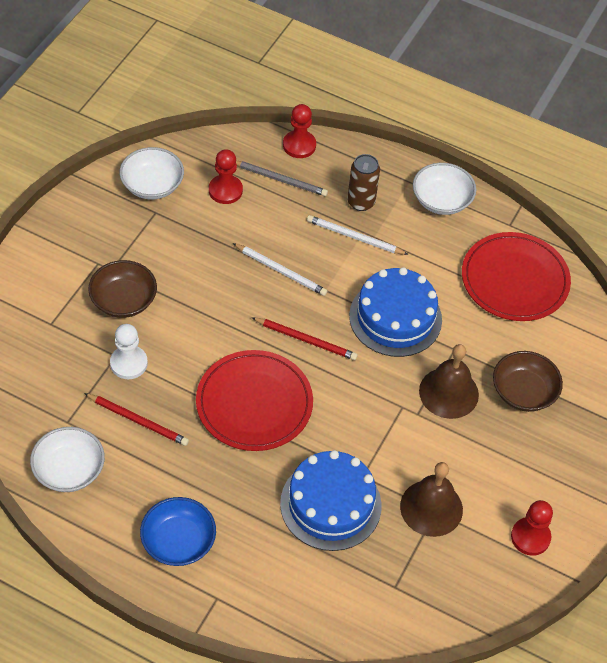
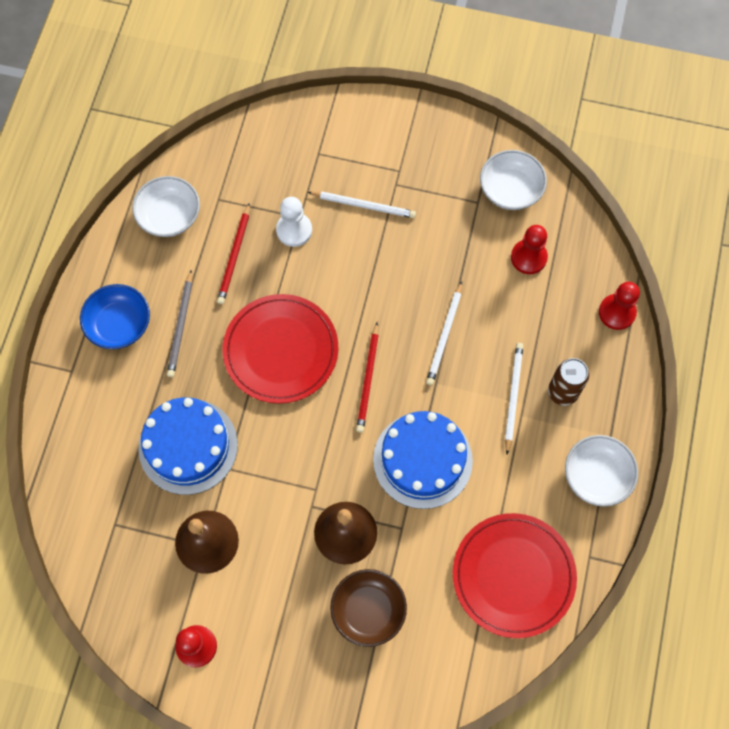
camera: 80 degrees right, 15 degrees up
brown bowl [88,260,157,318] -> white pencil [307,192,416,218]
grey pencil [236,161,328,196] -> grey pencil moved to [167,270,192,377]

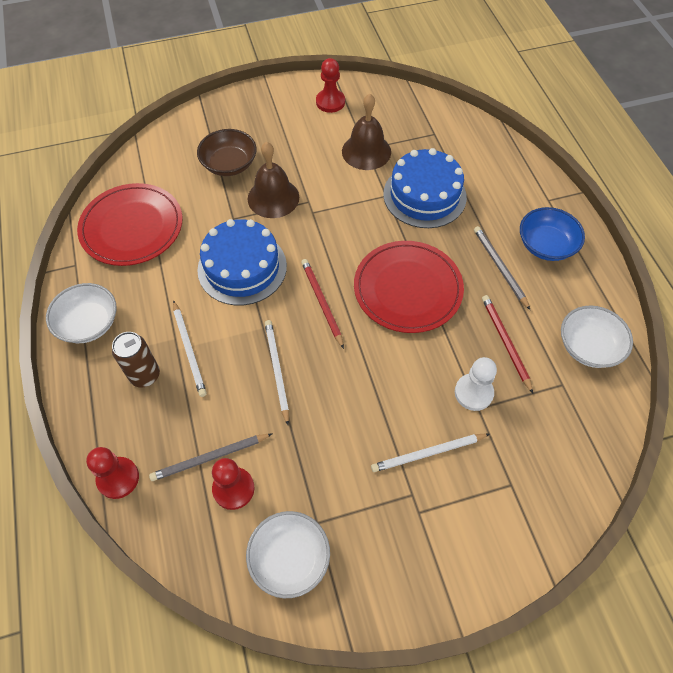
camera: 150 degrees right, 10 degrees down
none -> grey pencil [149,434,272,481]

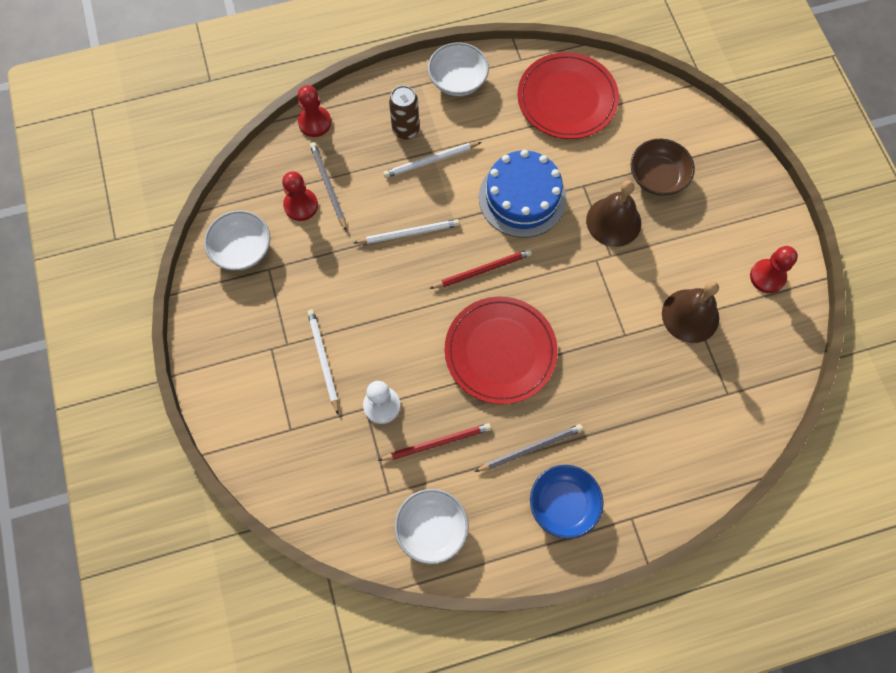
camera: 90 degrees right, 10 degrees up
blue cake [383,148,467,228] -> none

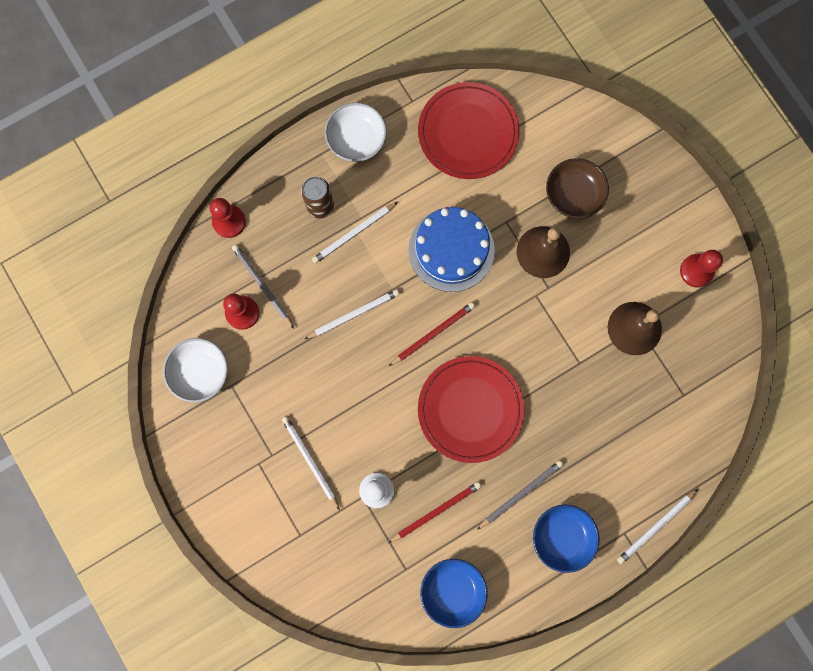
camera: 15 degrees left, 10 degrees up
white bowl [394,489,469,564] -> blue bowl [420,559,488,628]
none -> white pencil [617,489,698,564]

